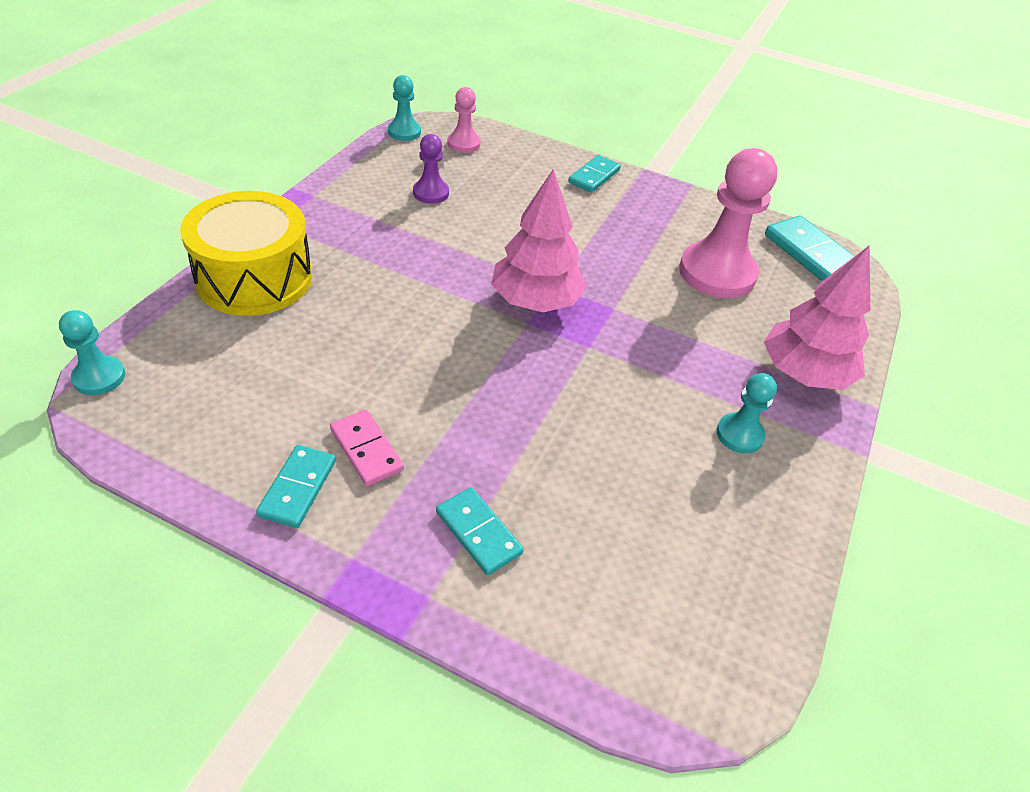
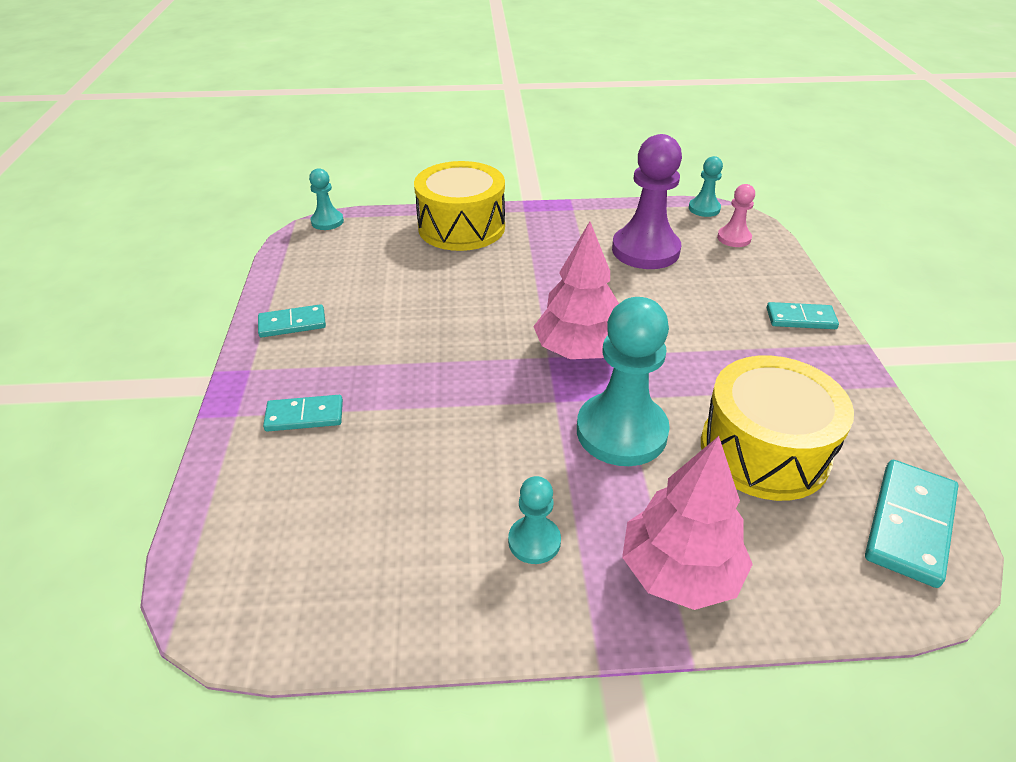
camera: 65 degrees right, 5 degrees down
pink domino [330,410,404,486] -> none
purple pawn [413,134,449,204] -> purple pawn [612,134,682,269], size x2.00
turquoise domino [436,487,524,575] -> turquoise domino turned 60 degrees clockwise [263,395,343,432]
pink pawn [679,148,778,299] -> yellow drum [701,355,854,501]
none -> turquoise pawn [577,297,670,466]

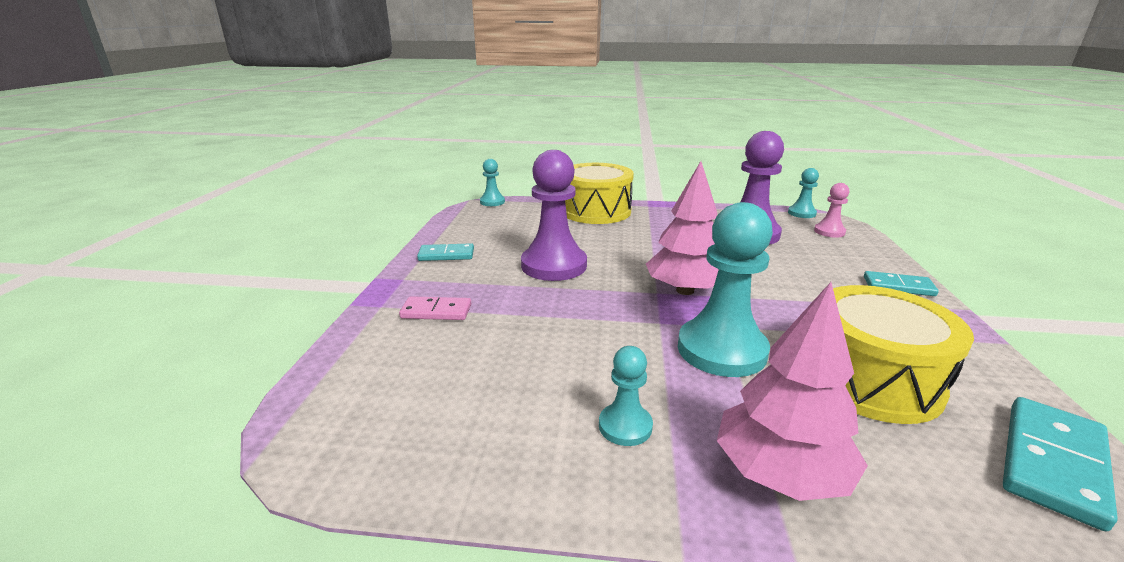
camera: 10 degrees right, 15 degrees down
turquoise domino [263,395,343,432] -> pink domino [399,296,471,320]
none -> purple pawn [521,150,587,281]

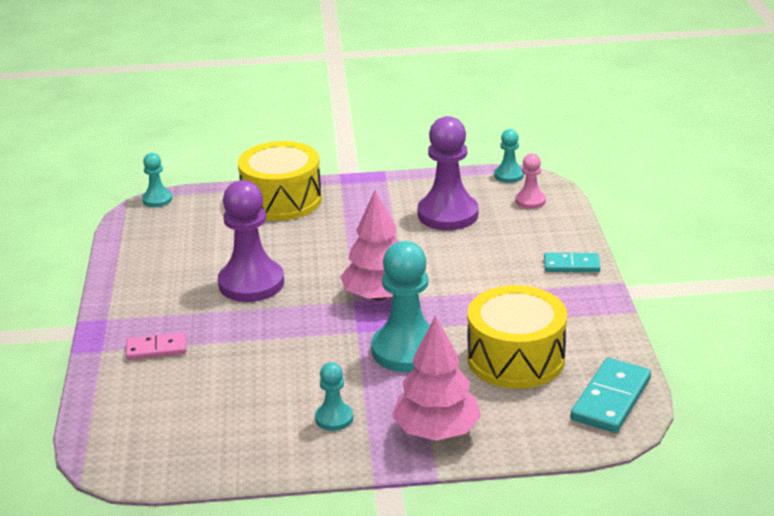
camera: 10 degrees left, 5 degrees up
turquoise domino [417,243,474,261] -> none

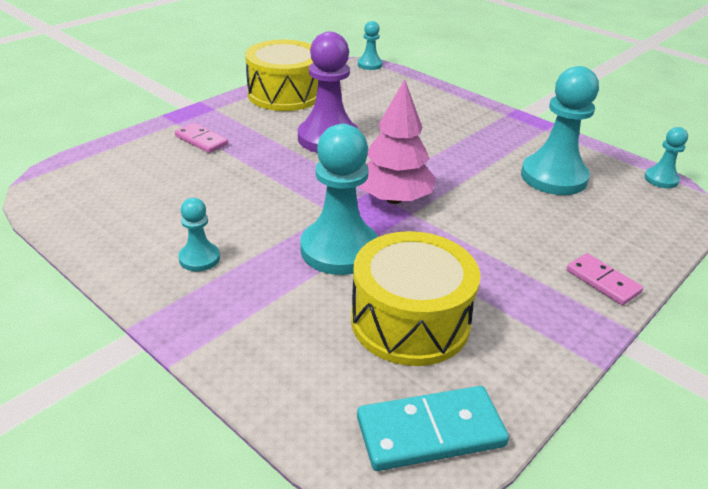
camera: 45 degrees right, 5 degrees up
yellow drum [238,141,322,221] -> yellow drum moved to [245,40,318,111]
pink tree [392,315,481,441] -> none
purple pawn [418,116,479,230] -> turquoise pawn [521,66,599,195]
pink pawn [516,153,546,209] -> none
turquoise domino [544,253,600,272] -> pink domino [566,253,643,305]

